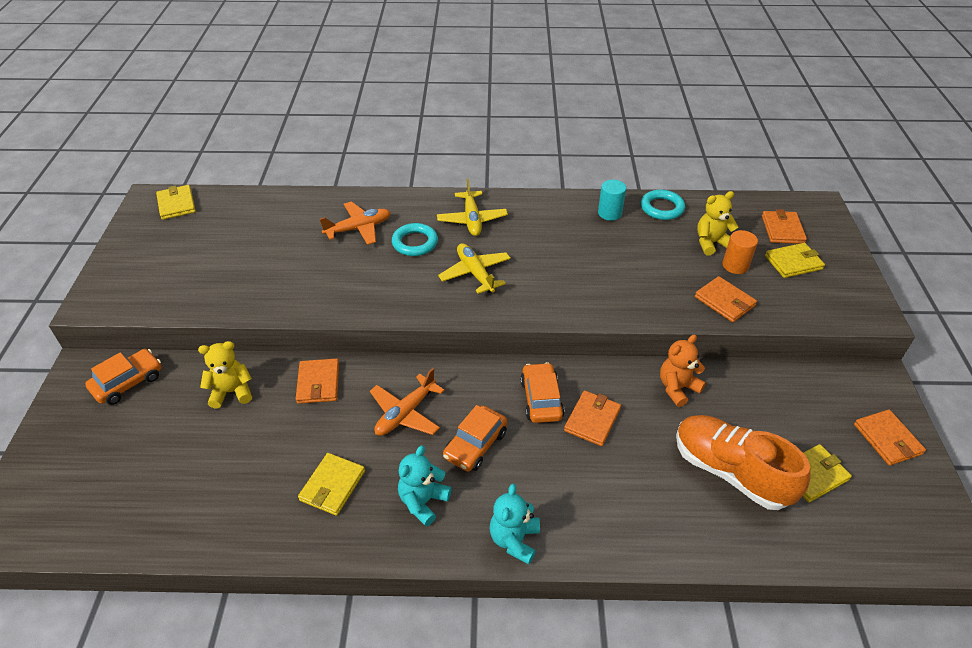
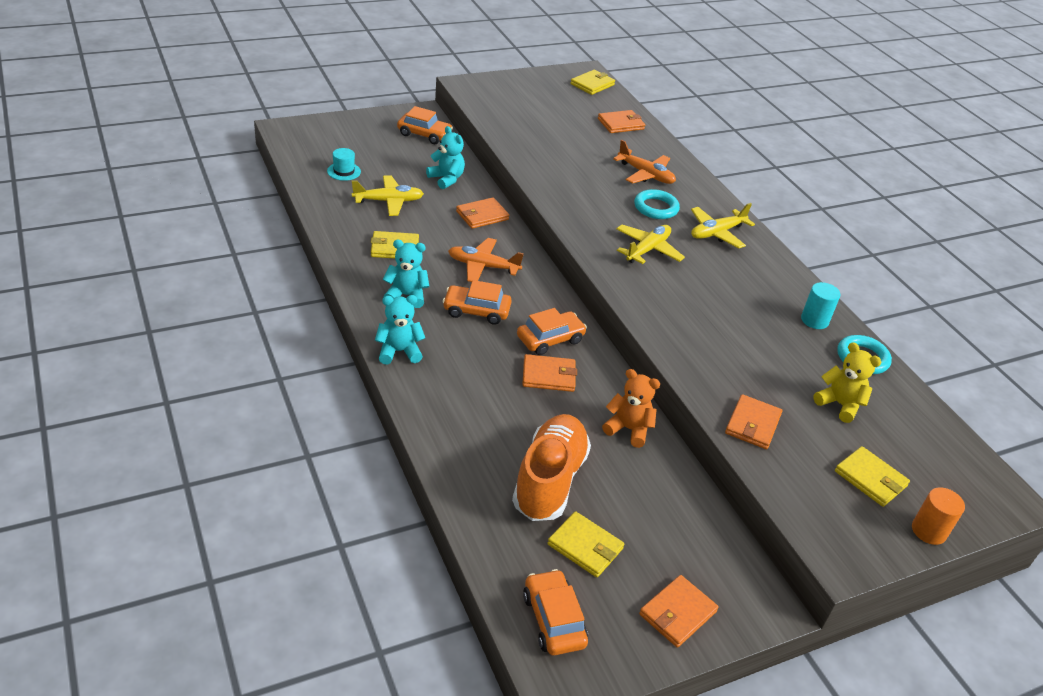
camera: 60 degrees right, 5 degrees down
yellow teddy bear [198,341,252,409] -> turquoise teddy bear [426,126,465,189]
orange cylinder [722,230,758,274] -> orange cylinder moved to [912,487,965,545]
orange wallet [762,209,807,244] -> orange wallet moved to [598,110,645,133]
none -> turquoise hat [327,148,361,181]
none -> yellow plane [352,175,424,216]
none -> orange car [523,569,588,655]

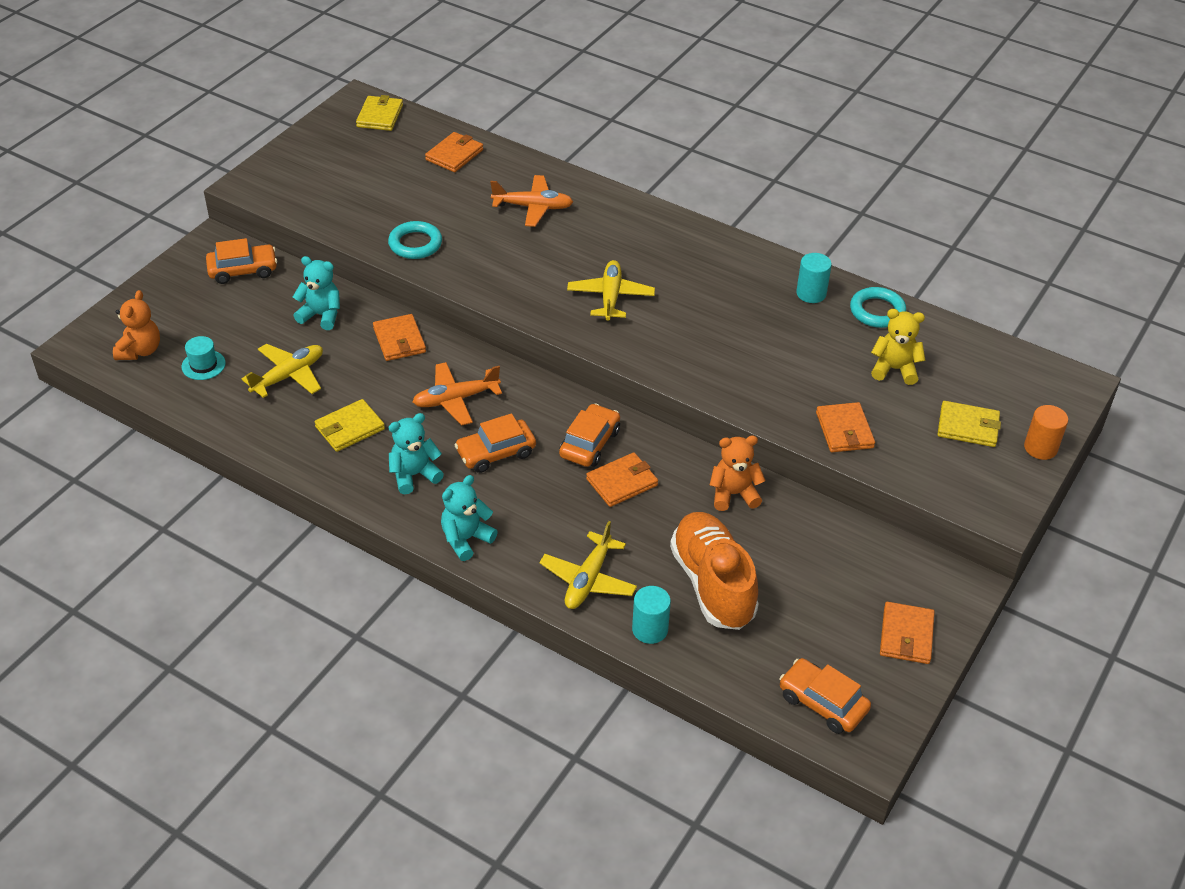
camera: 30 degrees left, 5 degrees up
orange wallet [456,197,509,229] -> orange wallet turned 45 degrees counterclockwise [373,314,426,361]
yellow wallet [548,511,624,577] -> none
turquoise ring [634,189,680,219] -> turquoise ring moved to [388,221,442,259]
yellow plane [691,203,755,248] -> yellow plane moved to [539,521,637,609]
none -> orange teddy bear [113,290,160,360]
none -> turquoise cylinder [632,586,671,644]

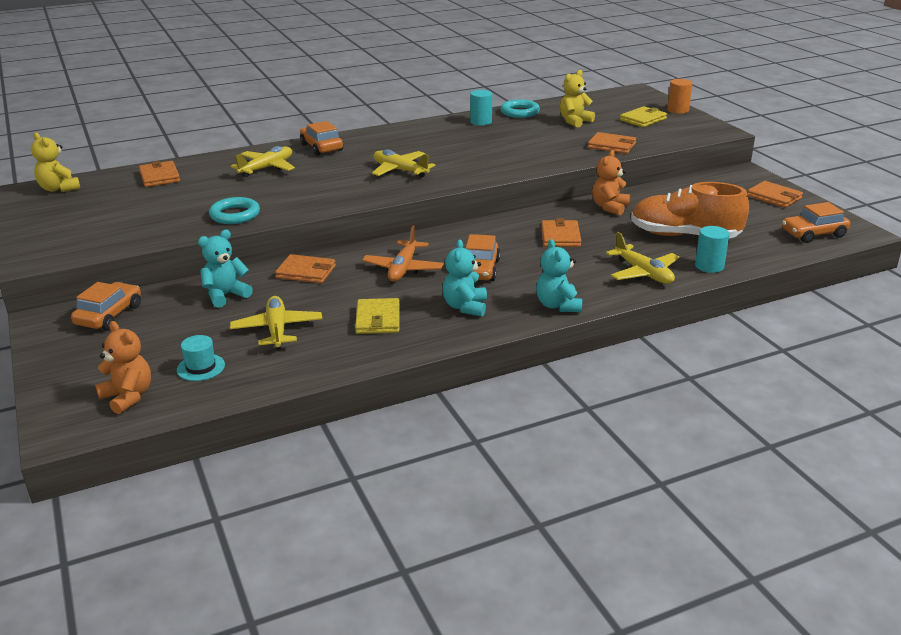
camera: 55 degrees left, 15 degrees down
yellow wallet [356,95,403,131] -> yellow teddy bear [31,132,80,192]
orange plane [490,175,573,227] -> yellow plane [230,146,295,177]
orange car [559,403,620,467] -> orange car moved to [300,121,343,156]

